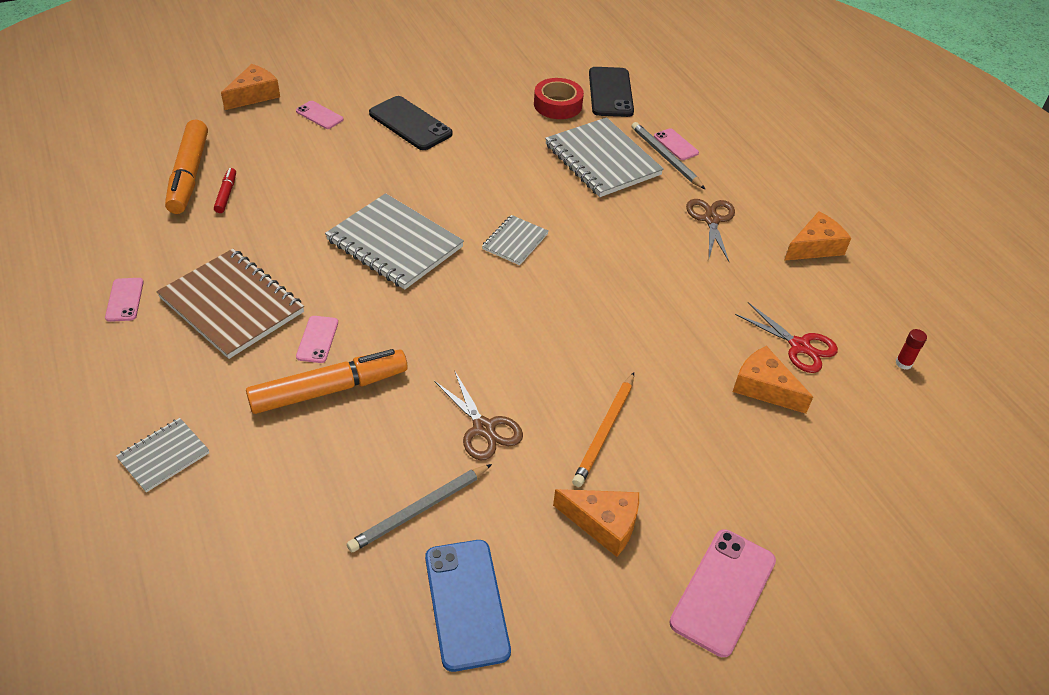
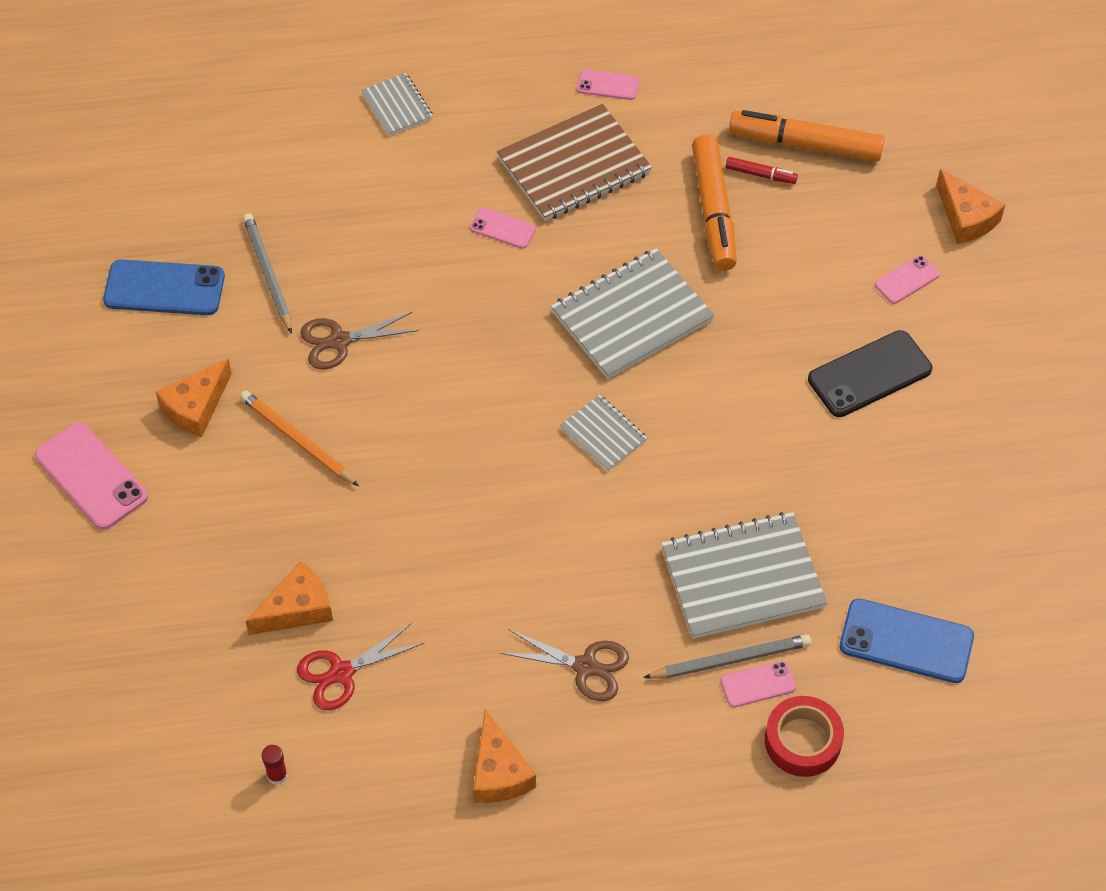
camera: 110 degrees right, 10 degrees up
orange marker [246,349,408,414] -> orange marker moved to [692,135,737,271]
red tape [534,78,584,119] -> red tape moved to [765,696,844,777]
black phone [589,67,634,117] -> blue phone [840,598,974,683]

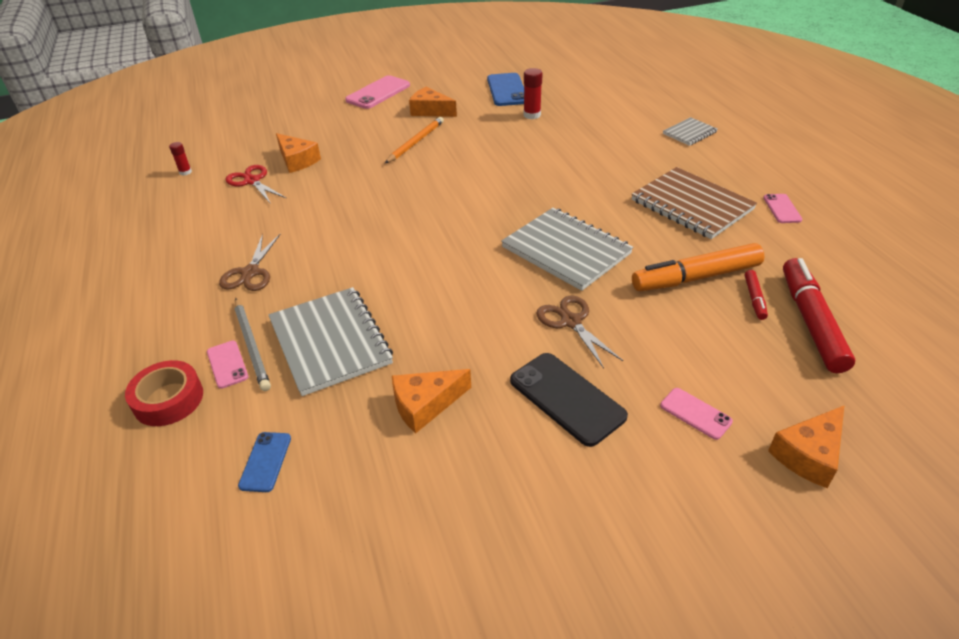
camera: 80 degrees right, 15 degrees down
grey pencil [243,213,292,334] -> red glue stick [523,68,543,119]
brown scissors [300,312,419,370] -> brown scissors moved to [536,296,623,368]
pink phone [470,207,536,249] -> none
orange cheese [473,709,536,803] -> orange cheese moved to [392,369,471,433]
grey notebook [560,395,647,471] -> none
orange marker [729,110,885,161] -> red marker [783,258,855,373]
blue phone [840,598,974,683] -> blue phone [238,432,291,492], size x0.55

